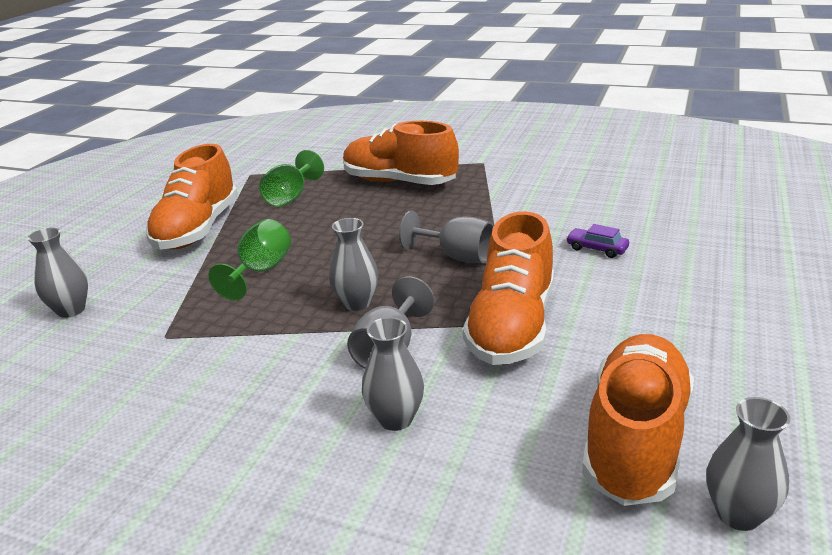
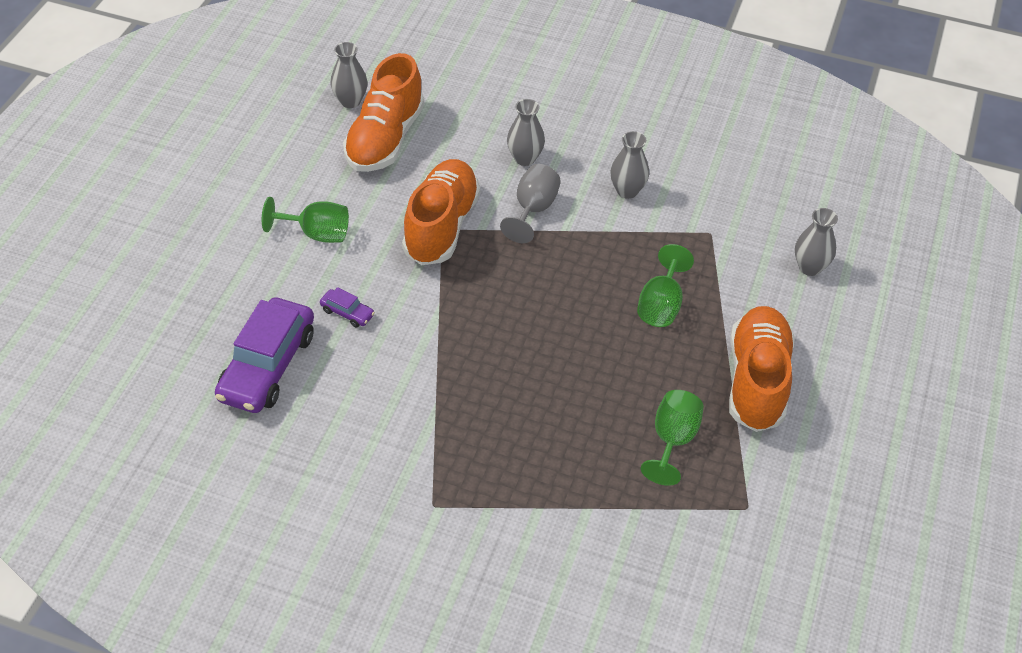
camera: 175 degrees right, 20 degrees up
grey vase [329,218,378,311] -> grey vase moved to [610,131,649,199]
orange shoe [343,121,459,185] -> none
grey goblet [399,211,494,263] -> none
none -> purple car [215,297,314,413]
none -> green goblet [262,197,349,243]

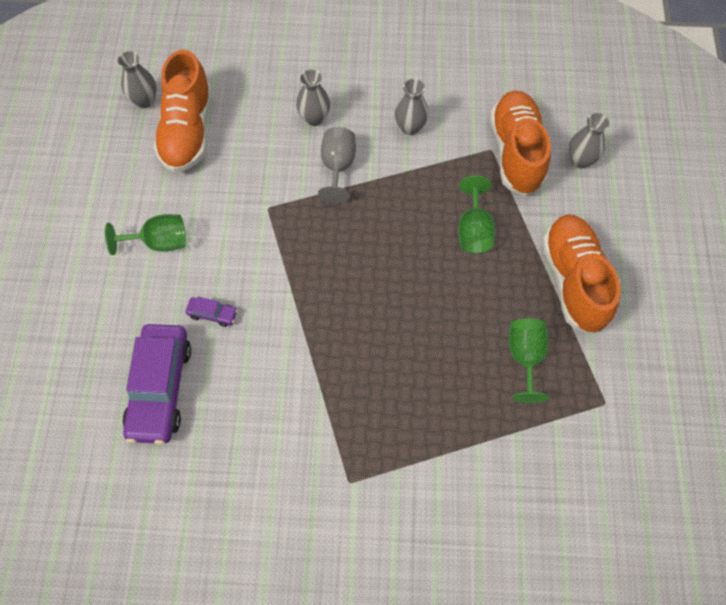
camera: 15 degrees left, 15 degrees up
orange shoe [402,159,480,265] -> orange shoe moved to [490,90,551,195]

